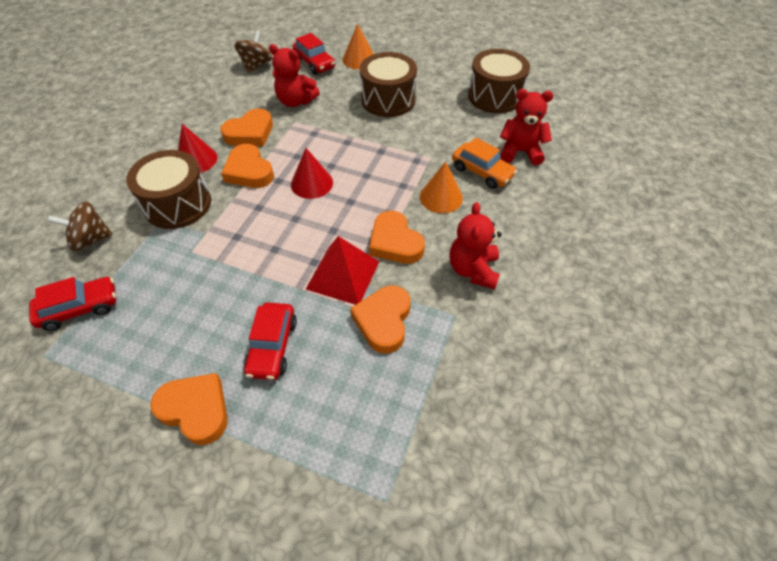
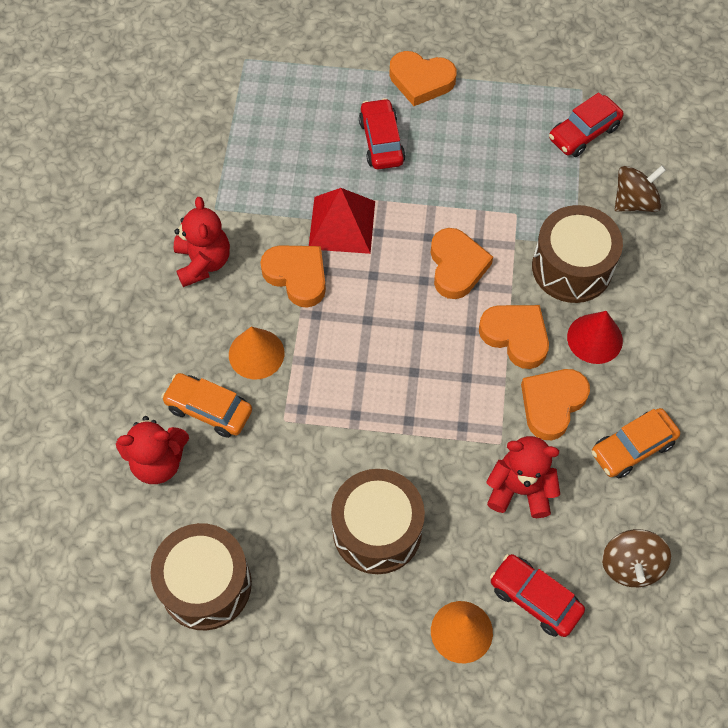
camera: 165 degrees right, 10 degrees up
red cone [291,148,333,199] -> none
orange heart [350,285,411,353] -> orange heart moved to [431,228,493,299]
none -> orange car [591,408,680,478]

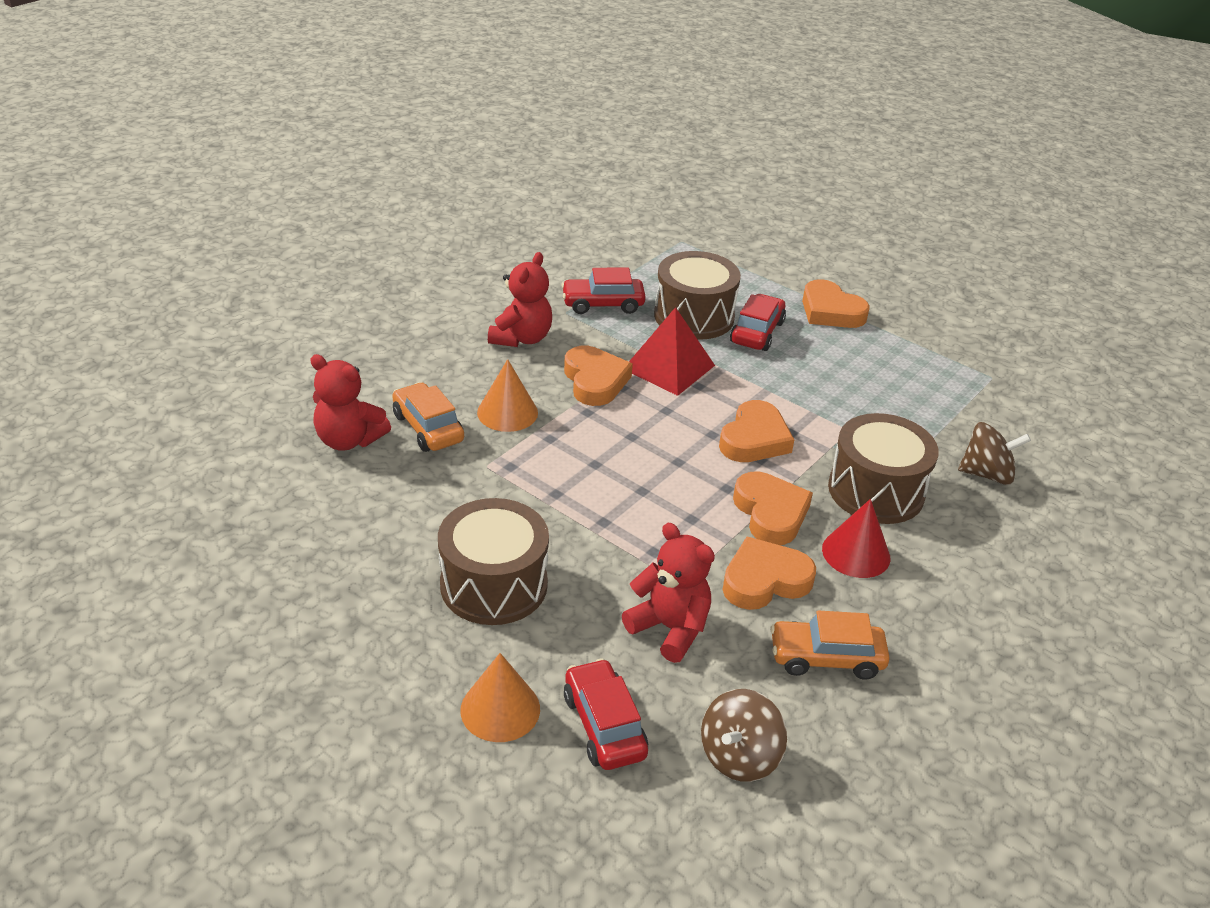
camera: 30 degrees right, 25 degrees down
brown drum [150,523,252,630] -> brown drum moved to [654,251,741,340]
red car [549,92,624,157] -> red car moved to [561,268,646,314]

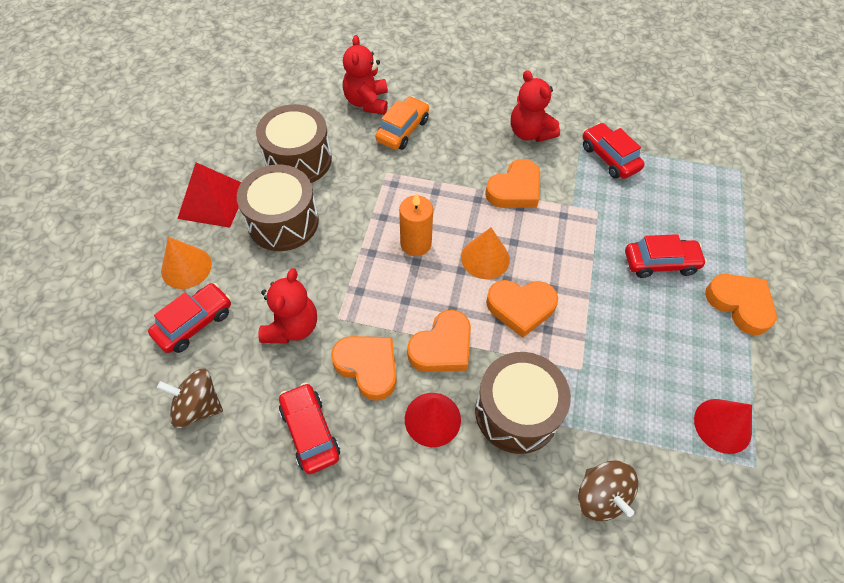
camera: 65 degrees right, 20 degrees up
orange cone [477,359,538,432] -> orange cone moved to [461,227,510,279]
red teddy bear [488,252,552,347] -> red teddy bear turned 60 degrees clockwise [511,70,560,142]
red pyramid [629,307,715,396] -> red pyramid moved to [177,163,241,228]
brown drum [654,251,741,340] -> brown drum moved to [256,104,332,183]
orange car [770,610,890,680] -> red car [279,383,340,474]
orange heart [802,279,870,328] -> orange heart turned 120 degrees clockwise [705,274,777,335]
none -> orange candle [399,193,433,256]
none -> red cone [694,399,752,454]

